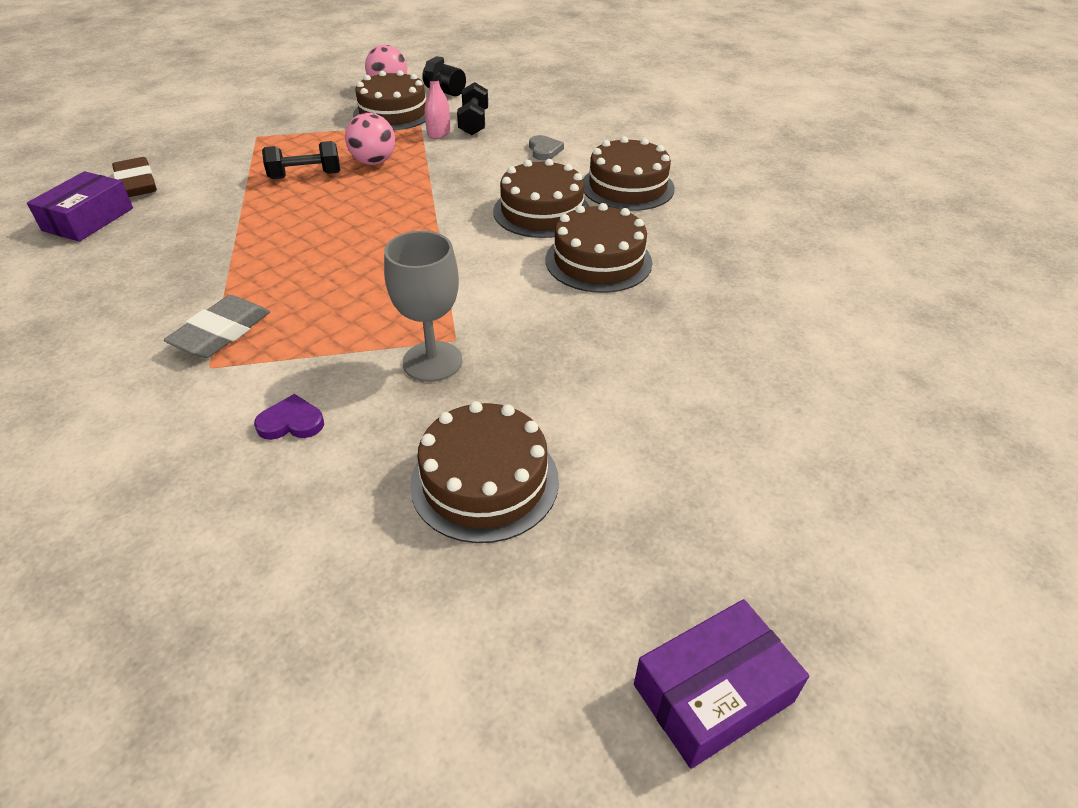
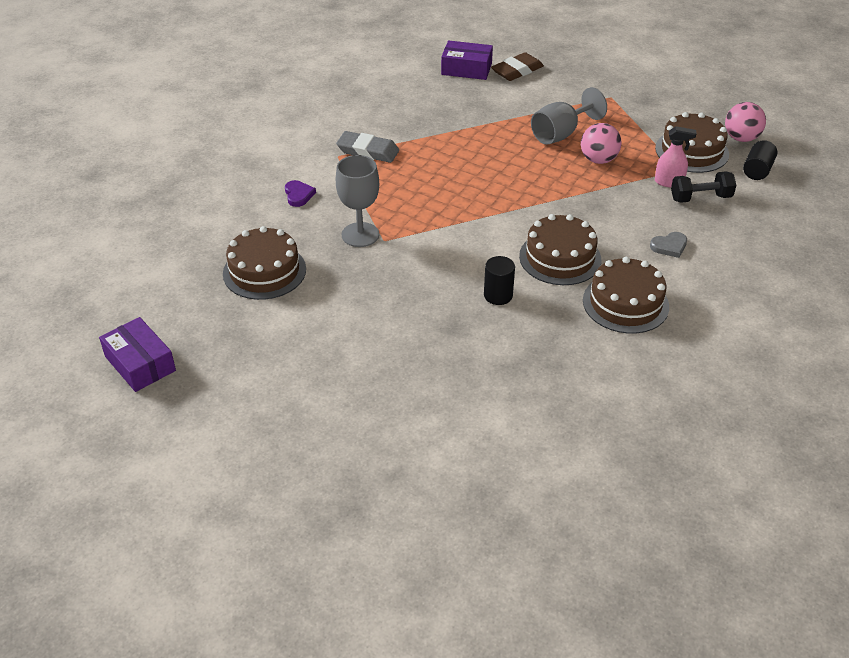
camera: 80 degrees right, 0 degrees up
black dumbbell [262,141,340,179] -> grey goblet [531,87,607,145]
brown cake [546,203,652,293] -> black cylinder [484,256,515,305]

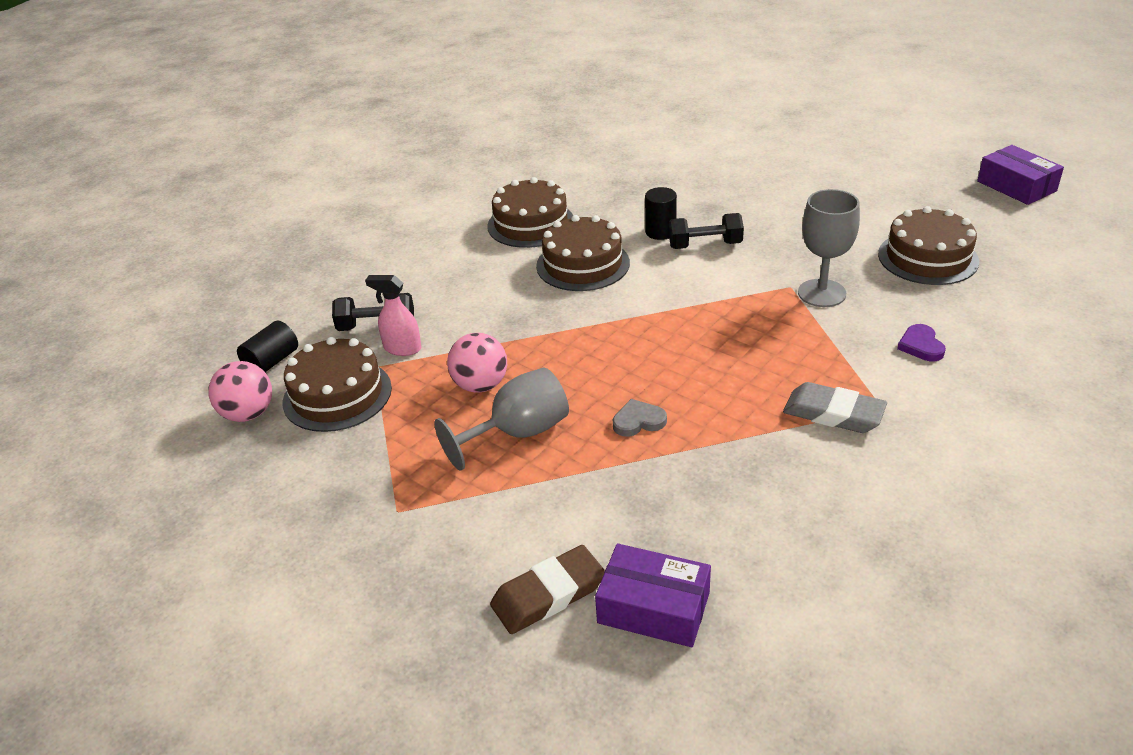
camera: 170 degrees left, 5 degrees down
grey heart [650,232,687,258] -> grey heart moved to [613,399,667,437]
none -> black dumbbell [669,213,744,249]

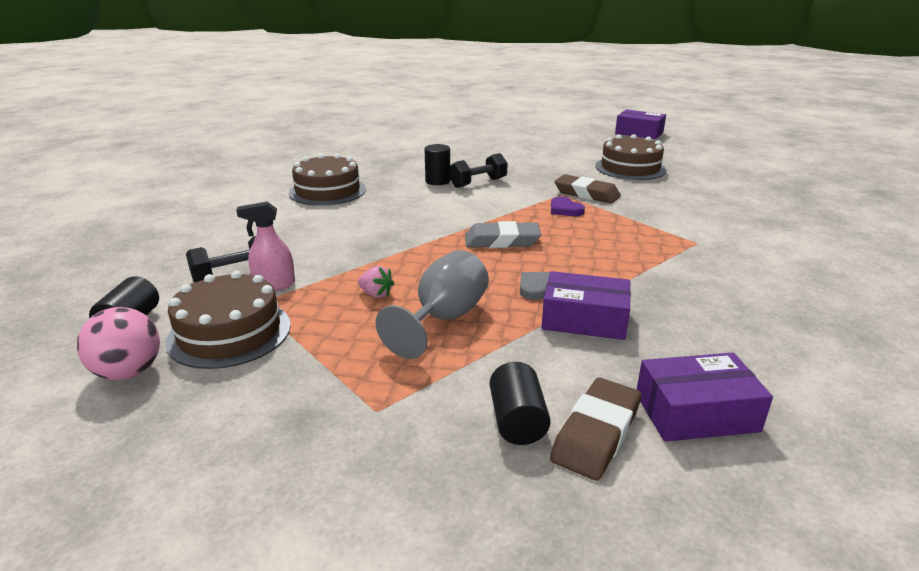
camera: 30 degrees left, 10 degrees down
pink ball [447,333,507,392] -> pink strawberry [358,266,394,298]
brown cake [536,215,630,291] -> none
grey eraser [783,382,887,433] -> grey eraser moved to [465,221,542,248]
grey goblet [798,189,860,307] -> brown eraser [554,174,621,204]
purple heart [897,324,946,361] -> purple heart moved to [551,197,585,216]
none -> black cylinder [490,362,551,445]
none -> purple box [541,271,631,340]

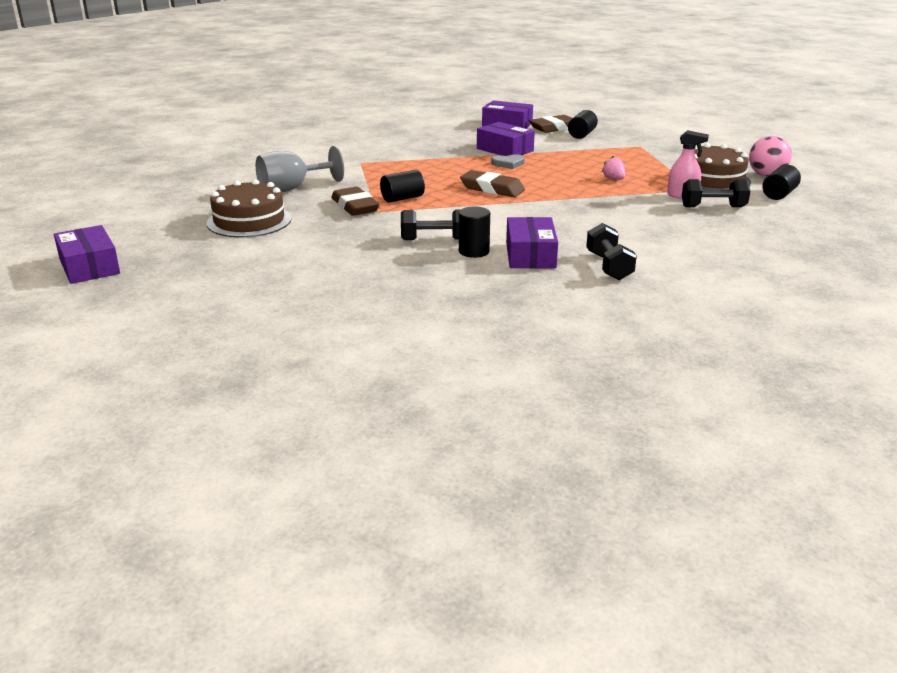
camera: 150 degrees left, 0 degrees up
brown cake [289,154,366,206] -> black dumbbell [586,223,637,280]
grey goblet [375,250,489,359] -> grey goblet moved to [256,146,344,192]
grey eraser [465,221,542,248] -> brown eraser [460,170,525,197]
purple heart [551,197,585,216] -> black cylinder [380,170,425,203]
none -> purple box [506,217,558,268]

